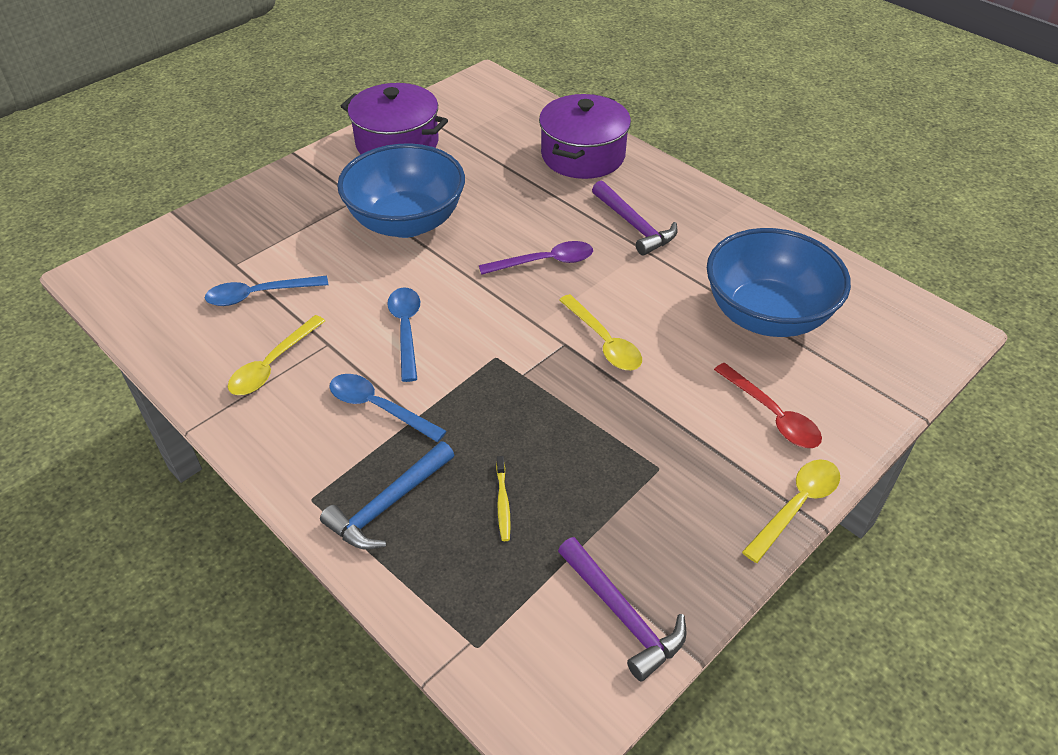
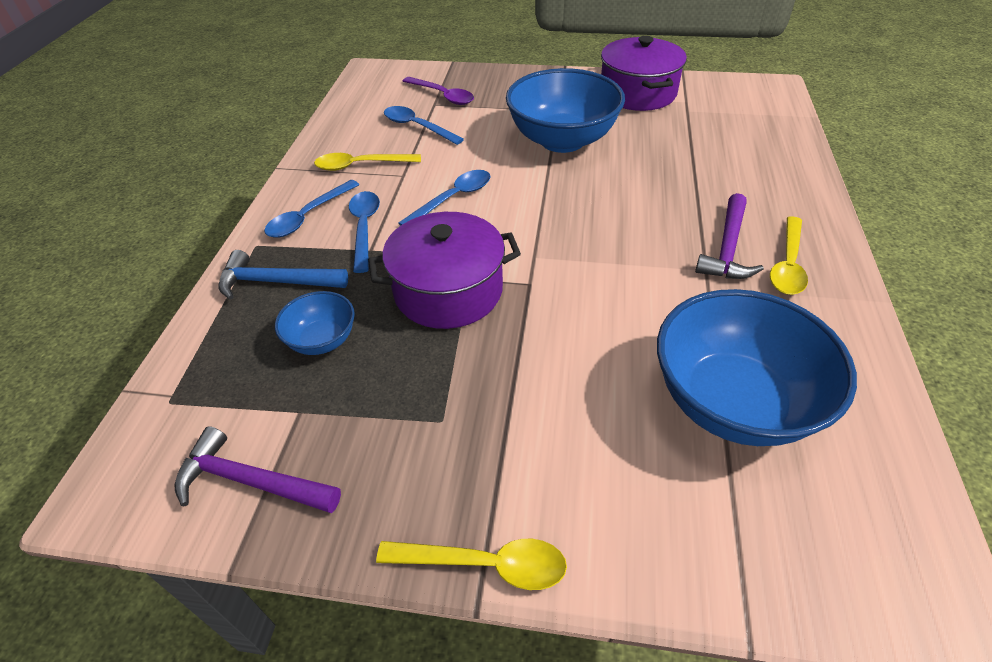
camera: 55 degrees right, 0 degrees up
purple spoon [479,241,593,275] -> purple spoon moved to [403,77,474,105]
yellow toothbrush [496,456,511,541] -> blue bowl [275,291,355,355]
purple pot [539,94,631,179] -> purple pot moved to [368,212,521,329]
purple hammer [558,537,687,681] -> purple hammer turned 90 degrees clockwise [175,426,341,513]
yellow spoon [559,294,642,370] -> yellow spoon moved to [770,216,808,295]
red spoon [714,363,822,448] -> none
none -> blue spoon [264,180,359,238]

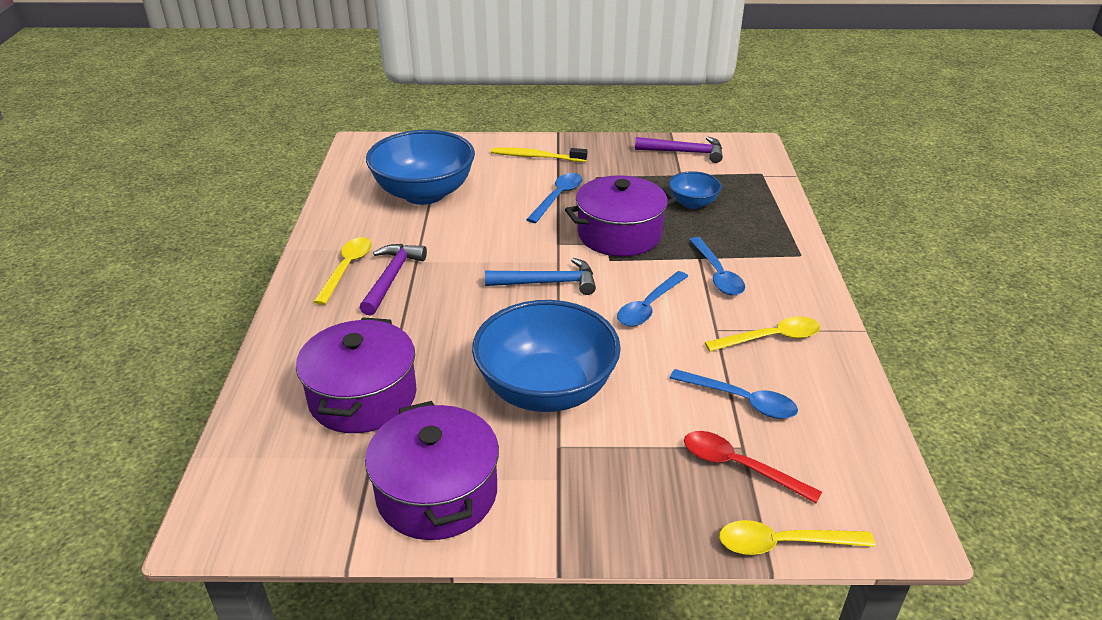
camera: 170 degrees right, 10 degrees down
blue hammer [218,250,348,300] -> blue hammer moved to [485,258,596,295]
blue spoon [264,180,359,238] -> blue spoon moved to [526,173,583,223]
yellow spoon [376,539,567,590] -> yellow spoon moved to [719,520,875,555]
purple spoon [403,77,474,105] -> red spoon [684,431,822,504]
none -> purple pot [296,317,417,433]
none -> yellow toothbrush [491,147,587,162]

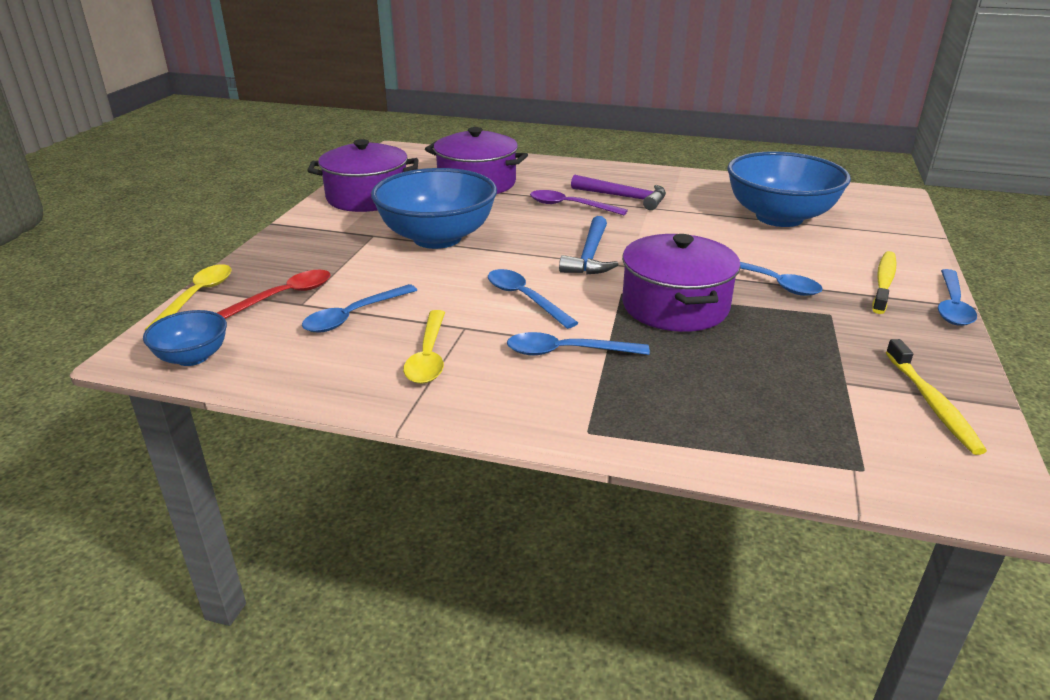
camera: 105 degrees right, 5 degrees down
yellow spoon [314,237,372,305] -> none
purple hammer [635,137,723,163] -> yellow toothbrush [886,339,987,455]
blue bowl [668,171,722,209] -> blue bowl moved to [143,310,227,366]
none -> purple spoon [530,190,628,215]
none -> blue spoon [938,269,977,326]

